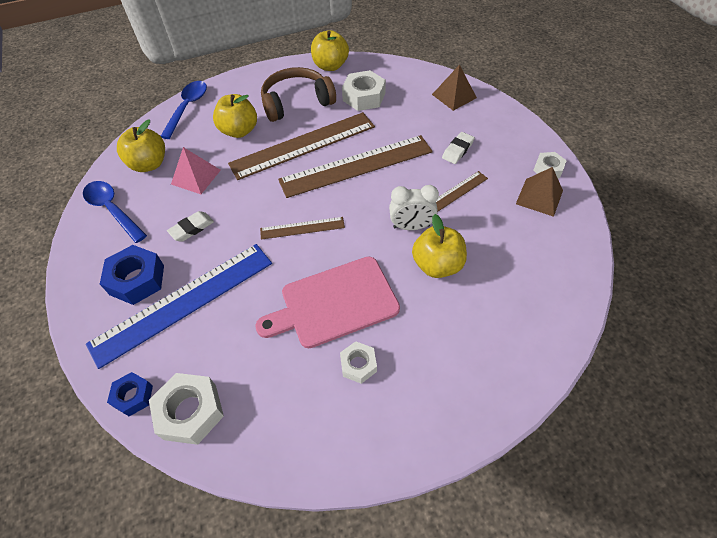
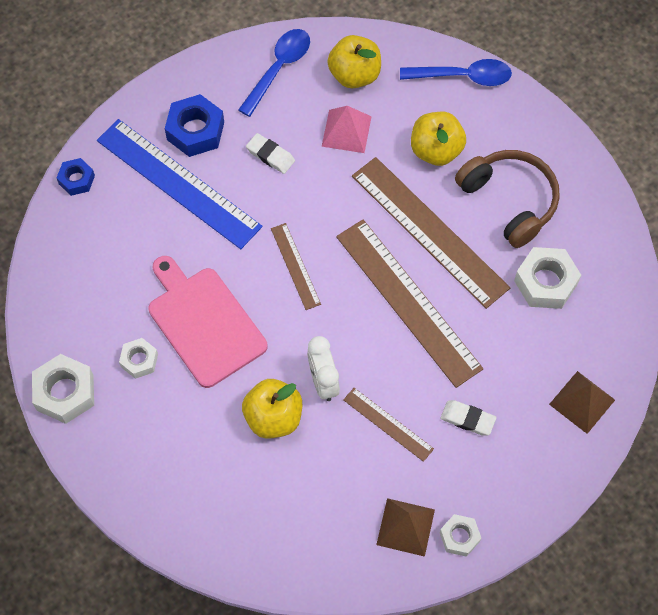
camera: 75 degrees right, 10 degrees up
white nut [149,373,224,445] -> white nut moved to [32,354,94,424]
yellow apple [311,30,349,71] -> none

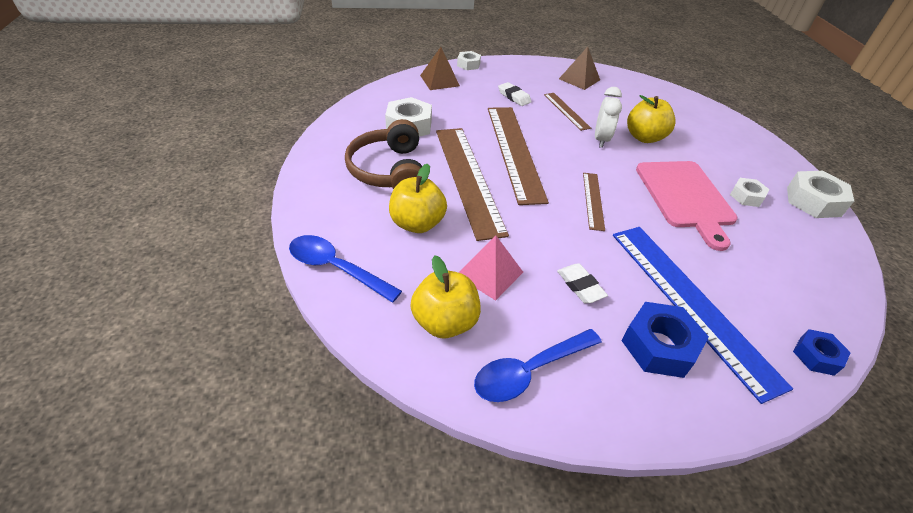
camera: 155 degrees left, 20 degrees down
white nut [440,514,481,557] -> white nut moved to [457,51,481,70]

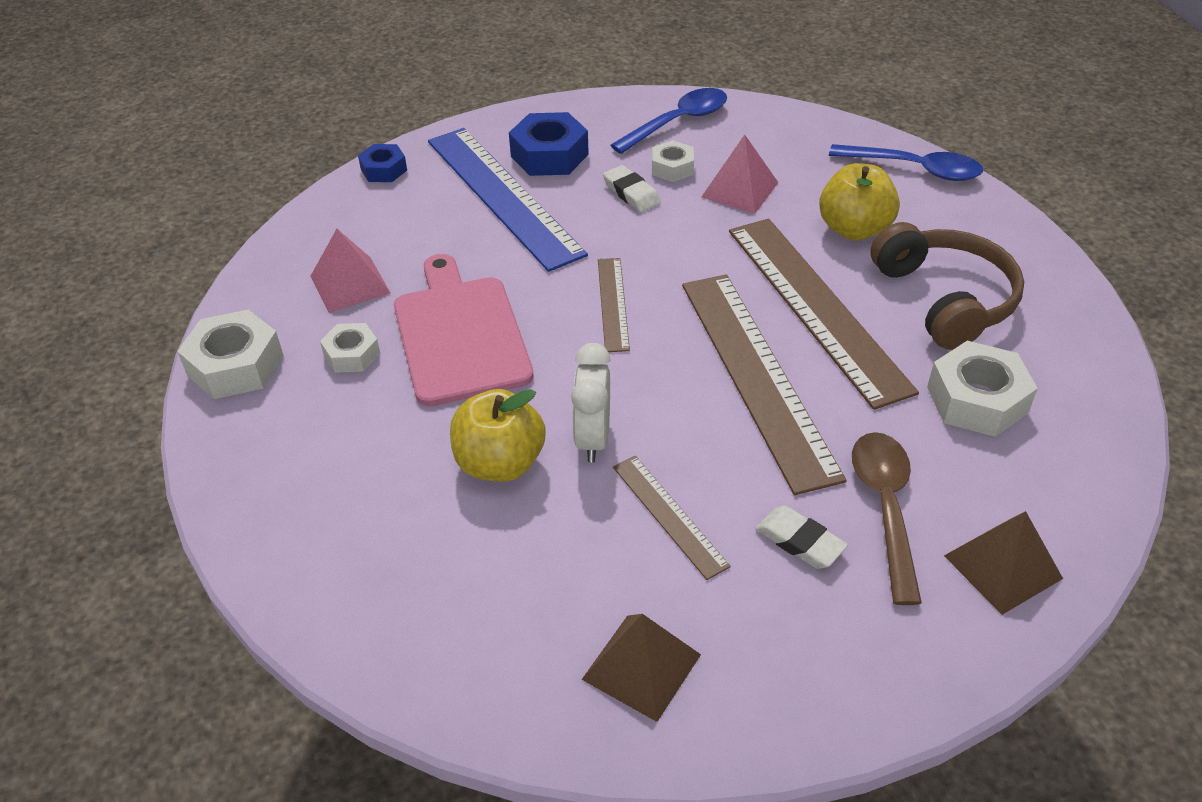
camera: 175 degrees right, 0 degrees up
yellow apple [410,255,481,338] -> none
white nut [457,51,481,70] -> white nut moved to [652,140,694,182]
none -> pink pyramid [311,229,390,313]
none -> brown spoon [852,432,922,605]

